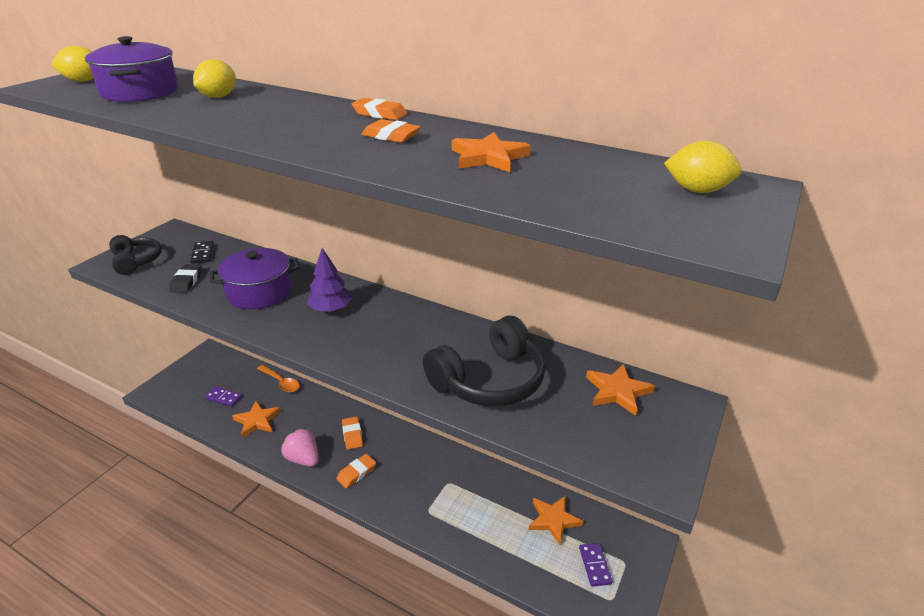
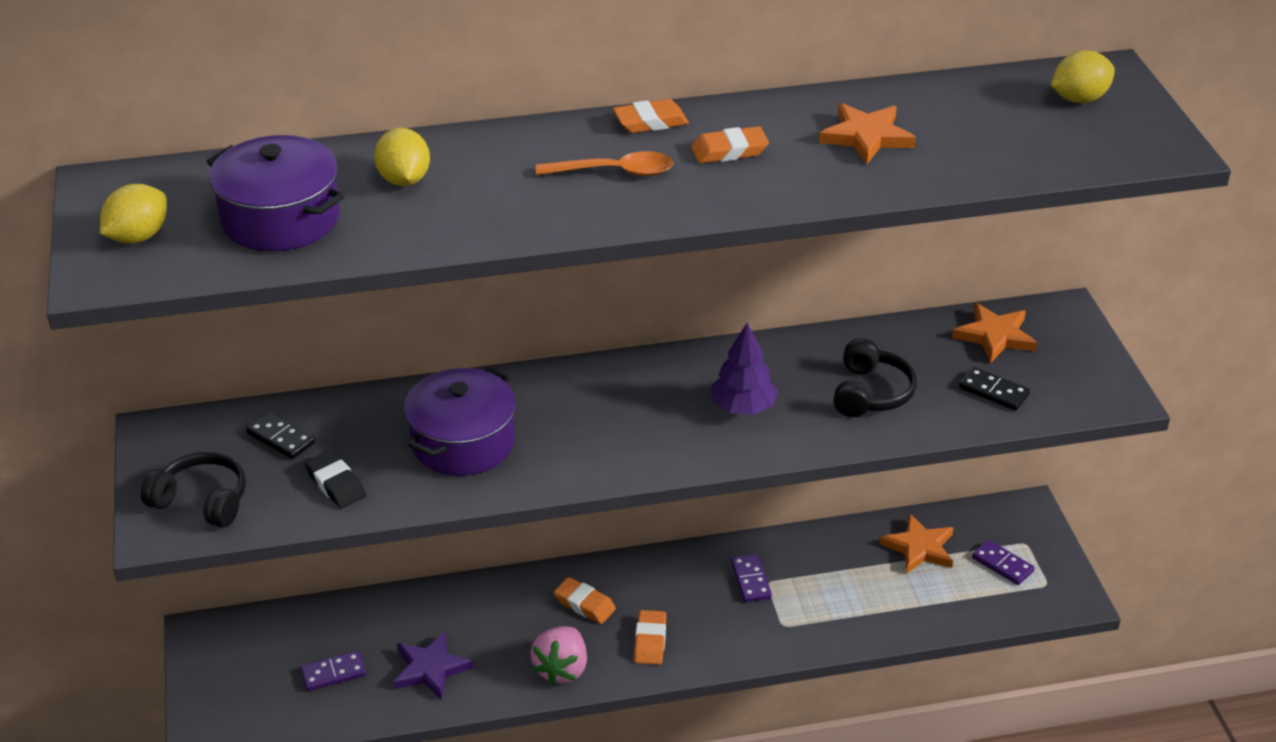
camera: 40 degrees left, 5 degrees up
orange star [232,401,281,438] -> purple star [393,631,473,700]
orange spoon [257,365,300,392] -> orange spoon moved to [536,151,674,176]
pink strawberry [281,428,319,467] -> pink strawberry turned 75 degrees counterclockwise [530,626,587,686]
purple tree [307,248,352,312] -> purple tree moved to [711,323,778,415]
black headphones [423,316,545,407] -> black headphones [833,338,917,417], size x0.61
none -> purple domino [731,554,772,602]
none -> black domino [959,367,1030,411]

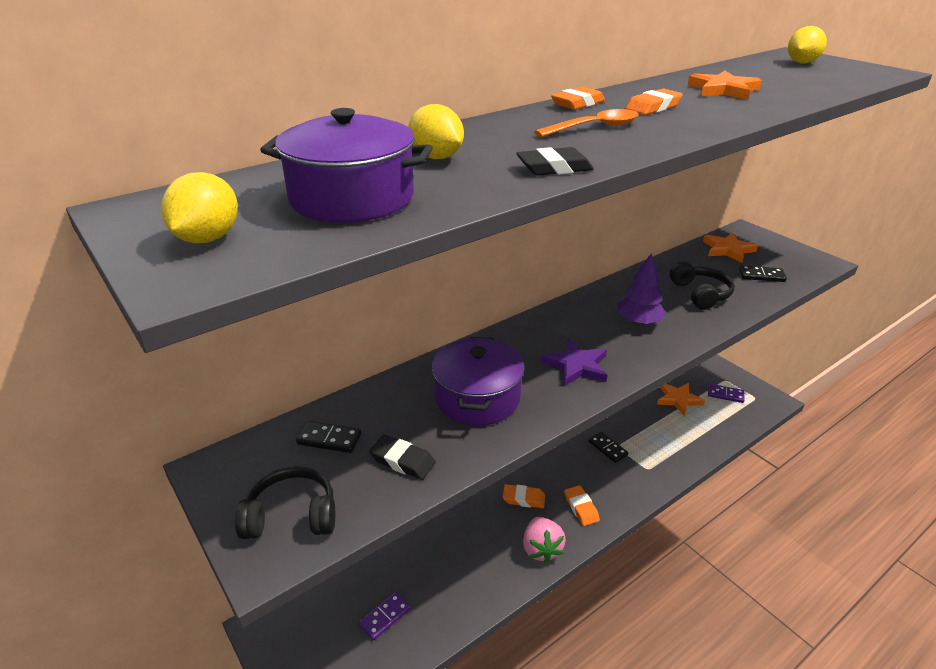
camera: 25 degrees left, 5 degrees down
purple star [393,631,473,700] -> purple star moved to [541,339,607,386]
purple domino [731,554,772,602] -> black domino [589,432,628,463]
none -> black eraser [516,147,594,176]

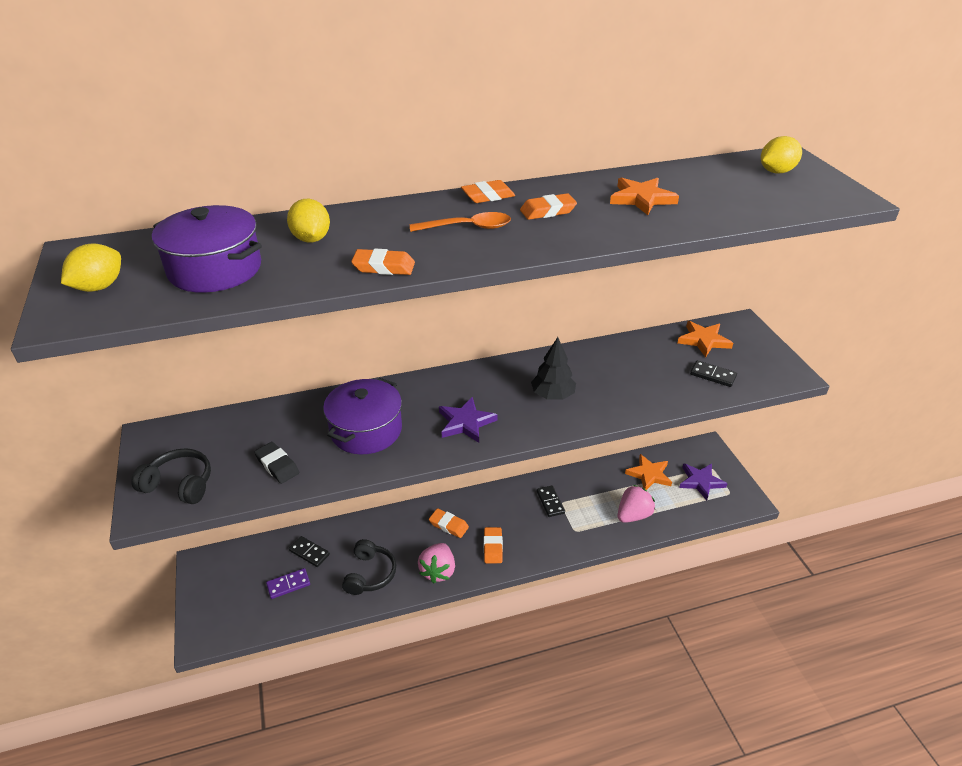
camera: 20 degrees right, 5 degrees up
black domino [296,421,361,453] -> black domino moved to [289,536,330,567]
black eraser [516,147,594,176] -> orange eraser [351,249,415,275]
purple tree [617,253,666,325] -> black tree [531,337,576,400]
black headphones [670,261,735,310] -> black headphones moved to [342,539,396,595]
purple domino [708,384,745,403] -> purple star [679,463,728,500]
none -> pink strawberry [617,485,655,523]

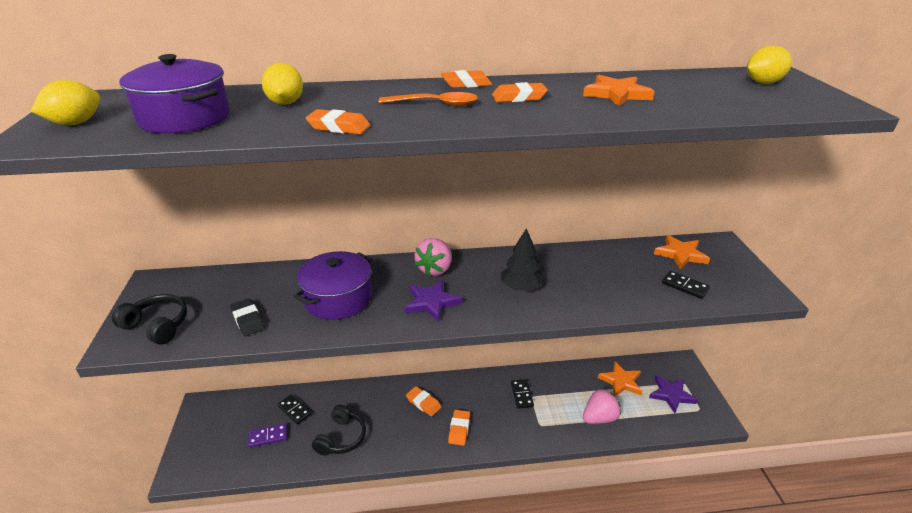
camera: 10 degrees right, 5 degrees down
pink strawberry [418,543,455,583] -> pink strawberry moved to [414,238,452,276]

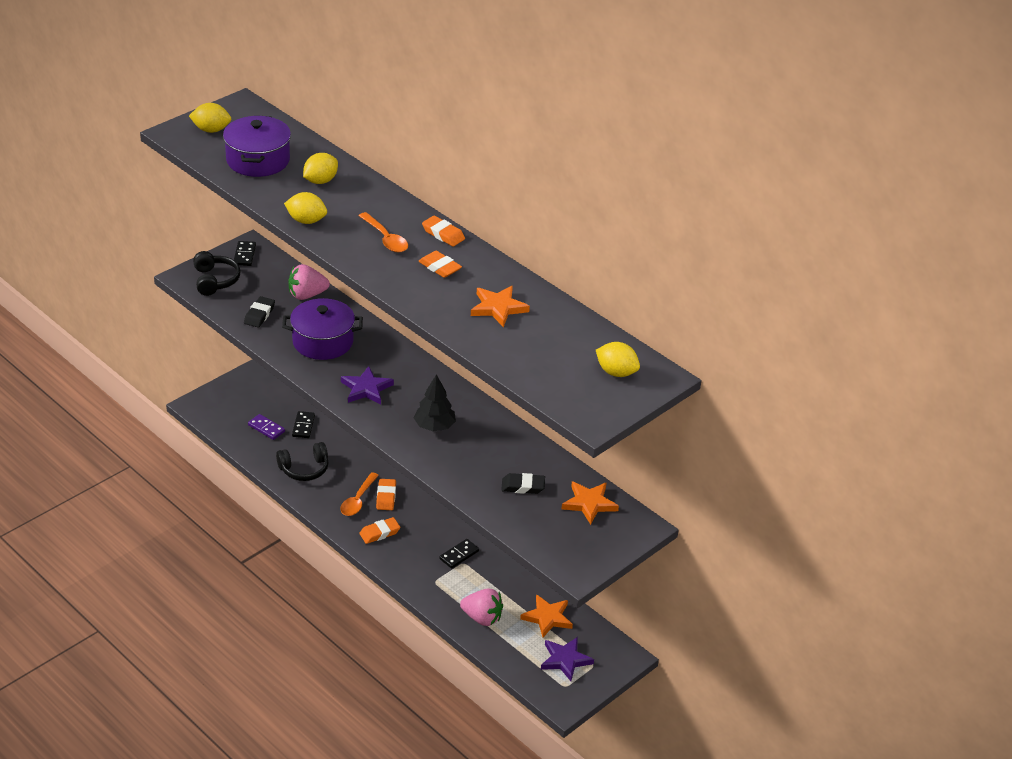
camera: 50 degrees right, 5 degrees up
orange eraser [306,109,370,135] -> yellow lemon [284,192,327,224]
pink strawberry [414,238,452,276] -> pink strawberry moved to [288,264,330,300]
black domino [662,271,710,299] -> black domino moved to [234,241,256,266]
none -> orange spoon [340,472,379,516]
none -> black eraser [501,473,545,494]

